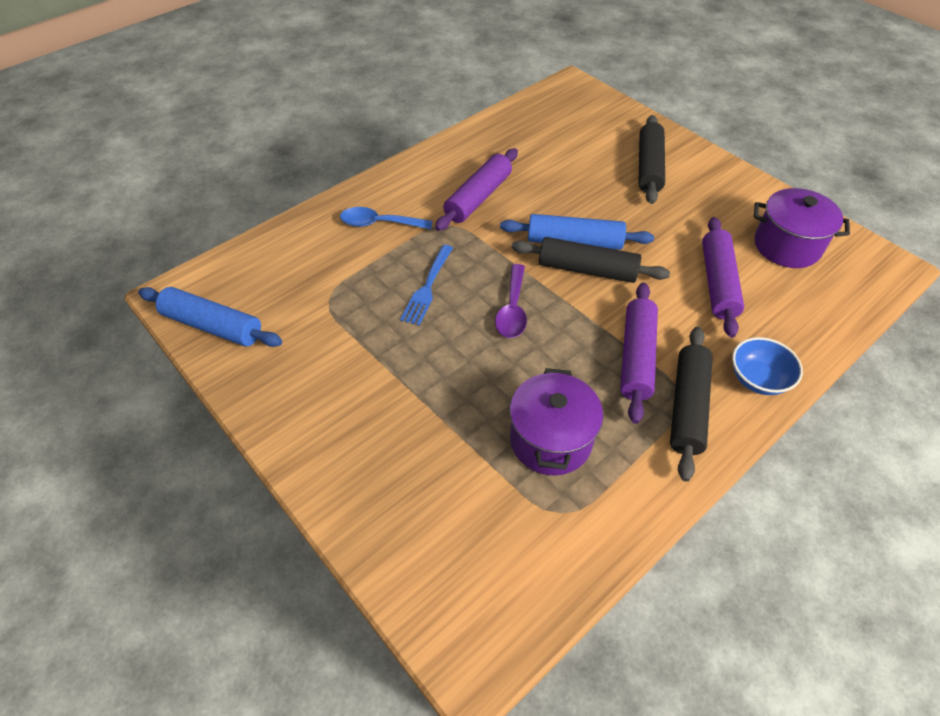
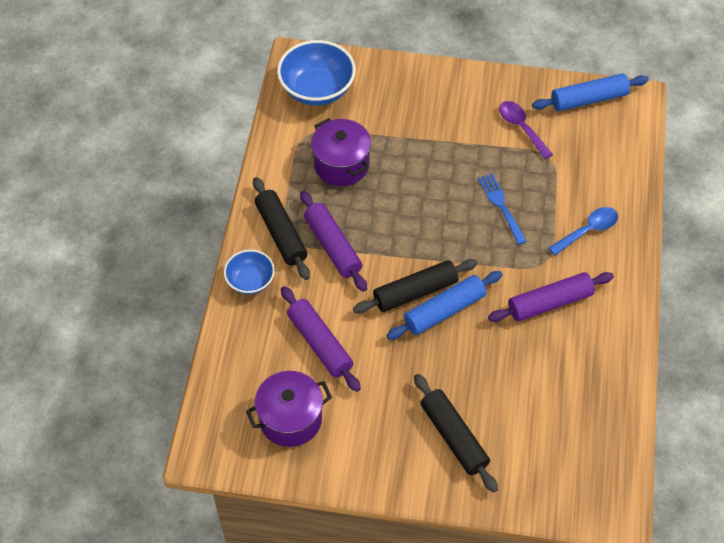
camera: 140 degrees right, 5 degrees up
purple rolling pin [435,148,518,231] -> purple rolling pin turned 75 degrees clockwise [488,272,614,322]
purple spoon [495,264,527,338] -> purple spoon moved to [499,101,553,159]
none -> blue bowl [277,40,356,106]

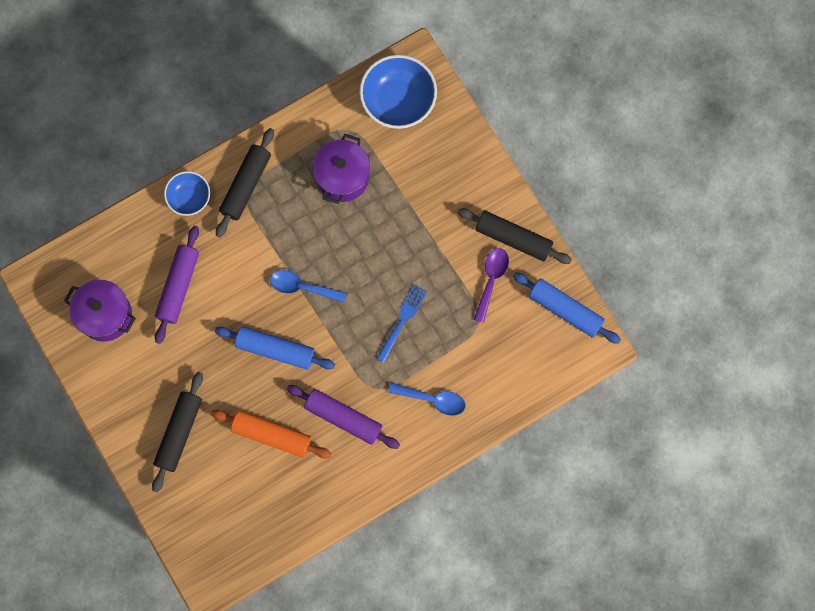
camera: 50 degrees right, 20 degrees up
purple rolling pin [300,191,367,292] -> none
black rolling pin [353,259,478,314] -> black rolling pin moved to [457,208,572,264]
none -> orange rolling pin [211,410,331,459]
none -> blue spoon [270,270,347,303]

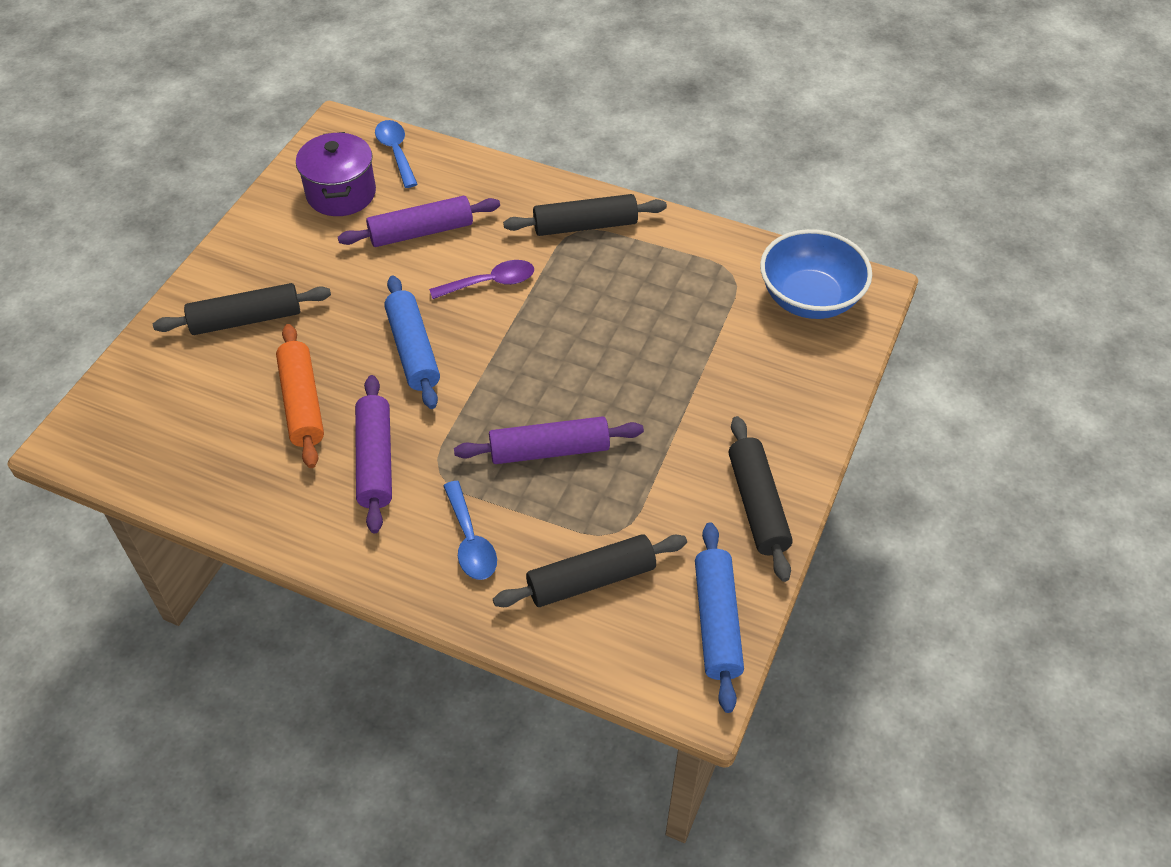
camera: 55 degrees right, 25 degrees down
blue bowl [164,171,210,216] -> none
blue spoon [270,270,347,303] -> blue spoon moved to [375,120,418,188]
purple pot [313,134,370,204] -> none
blue fork [376,284,428,363] -> purple rolling pin [454,416,644,464]
purple spoon [474,248,509,323] -> purple spoon moved to [429,260,534,299]
none -> black rolling pin [493,534,687,607]

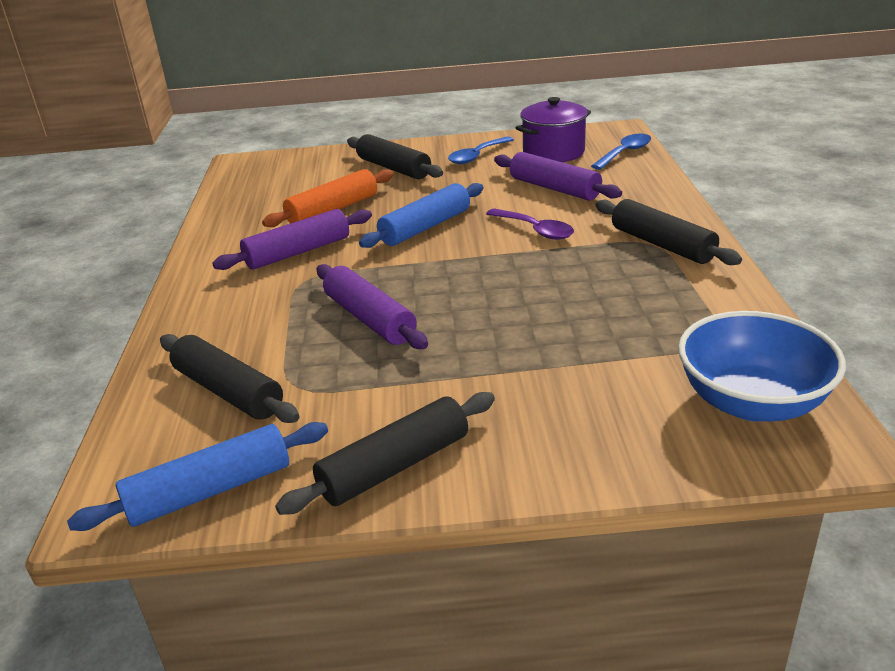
camera: 65 degrees right, 20 degrees down
blue spoon [443,481,497,580] -> blue spoon moved to [448,137,514,164]

